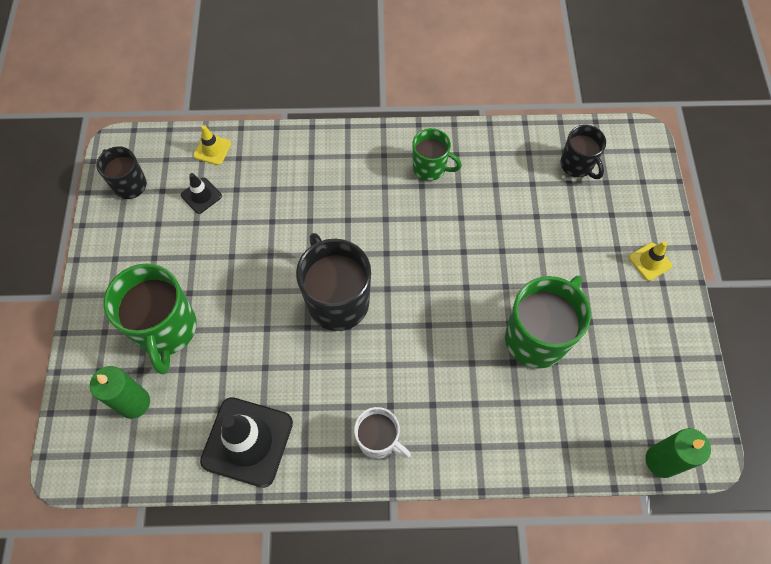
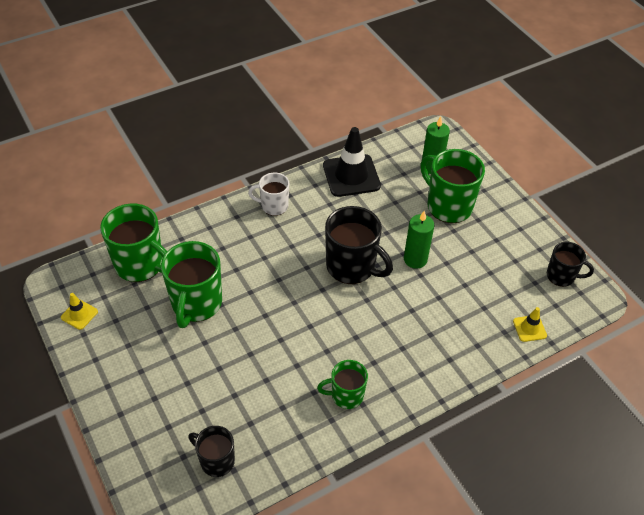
camera: 150 degrees right, 15 degrees down
black traffic cone [181,173,222,214] -> none
yellow traffic cone [629,241,672,281] -> yellow traffic cone moved to [61,293,98,330]
green candle [646,428,711,478] -> green candle moved to [404,211,435,269]
none -> green mug [100,204,167,282]

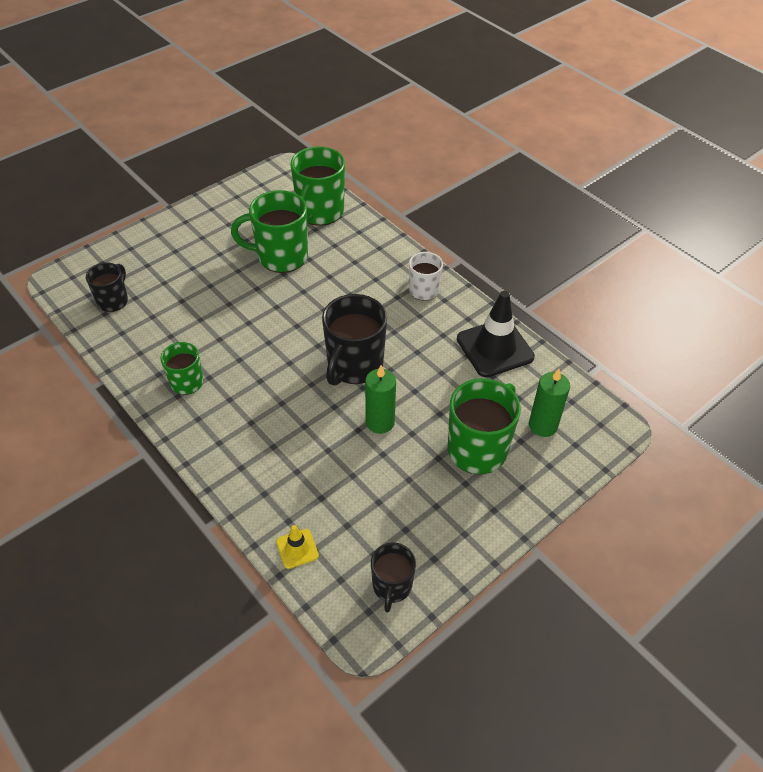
camera: 80 degrees right, 0 degrees up
yellow traffic cone [61,293,98,330] -> none

